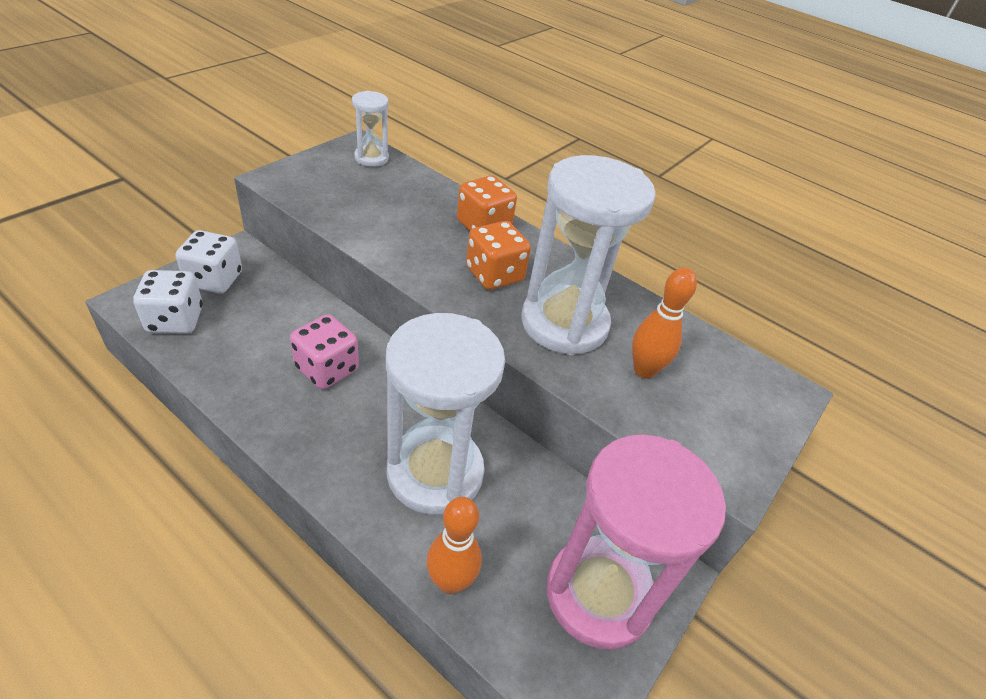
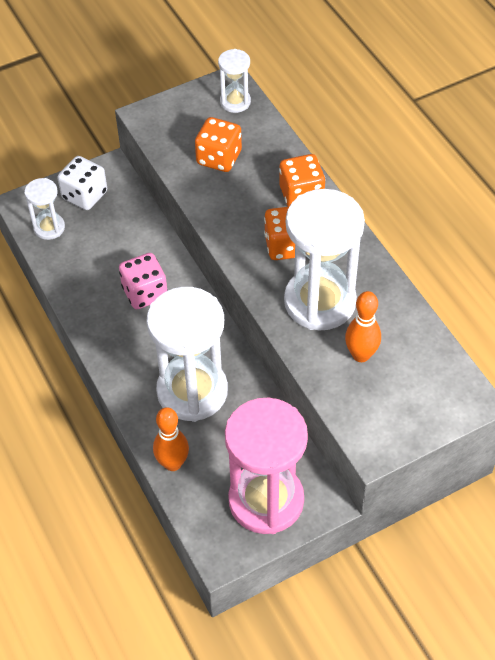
camera: 30 degrees right, 10 degrees up
white dice [133,270,203,334] -> white hourglass [24,178,65,240]
none -> orange dice [195,117,242,172]

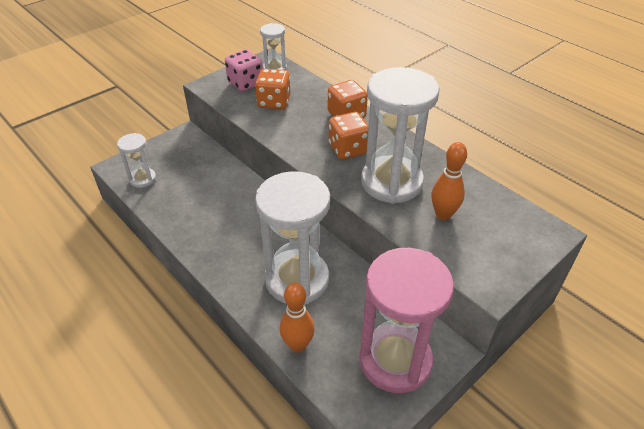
camera: 15 degrees left, 10 degrees down
white dice [57,156,107,210] -> none
pink dice [119,253,168,309] -> pink dice moved to [225,50,263,91]

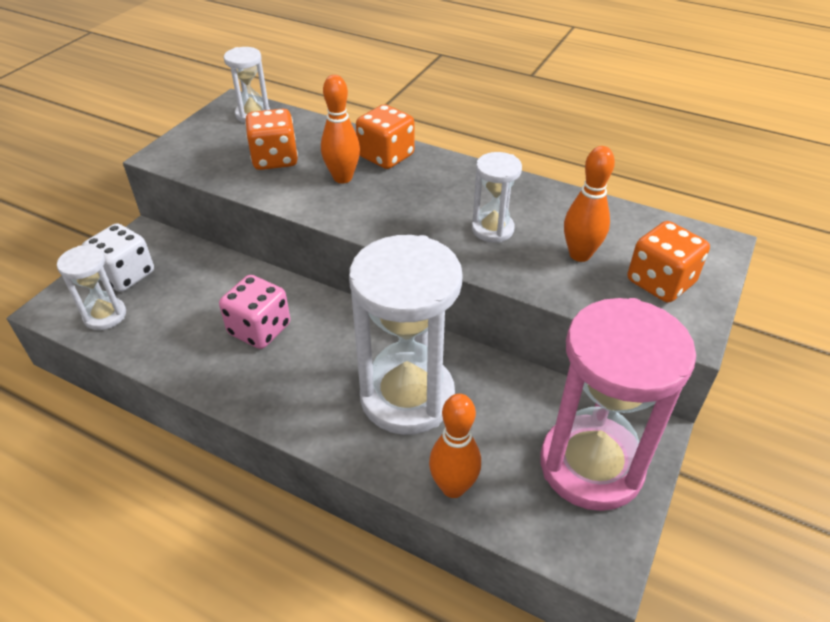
camera: 20 degrees left, 0 degrees up
pink dice [225,50,263,91] -> pink dice moved to [219,275,290,349]
orange dice [329,112,369,159] -> orange dice moved to [628,221,710,303]
white hourglass [361,67,440,204] -> white hourglass [472,152,522,243], size x0.49
none -> white dice [82,223,154,292]
none -> orange bowling pin [321,75,360,183]

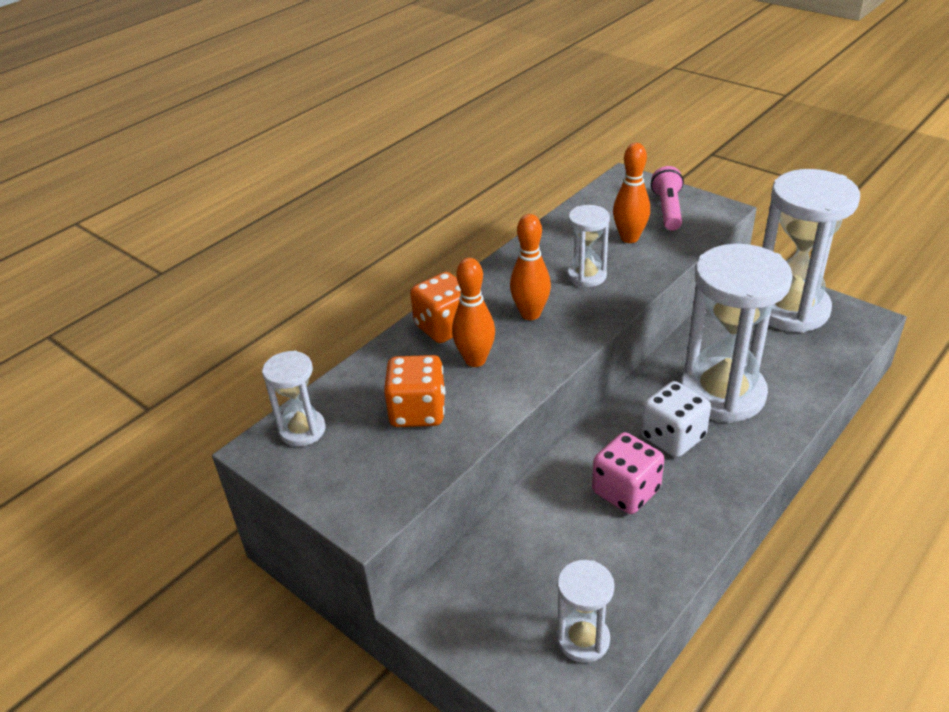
camera: 75 degrees left, 5 degrees down
white dice [82,223,154,292] -> white dice moved to [641,381,711,458]
orange bowling pin [429,394,481,498] -> orange bowling pin moved to [510,214,551,320]
pink hourglass [541,298,696,511] -> white hourglass [762,169,860,333]
orange dice [628,221,710,303] -> pink flashlight [651,166,684,231]

